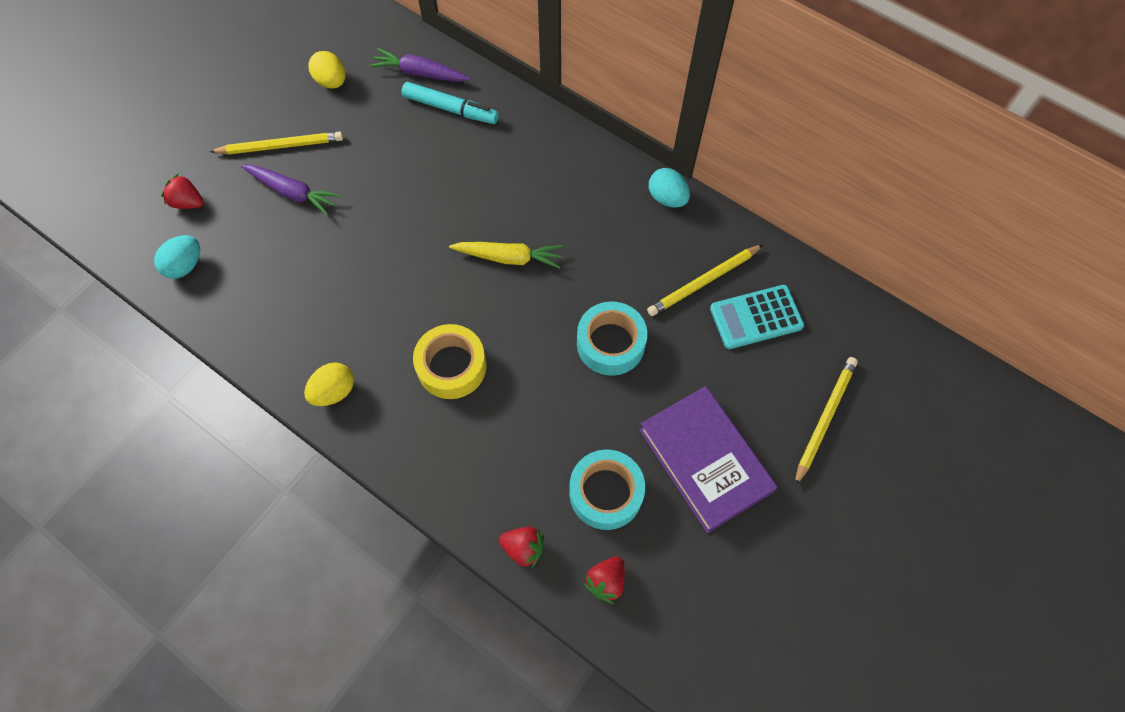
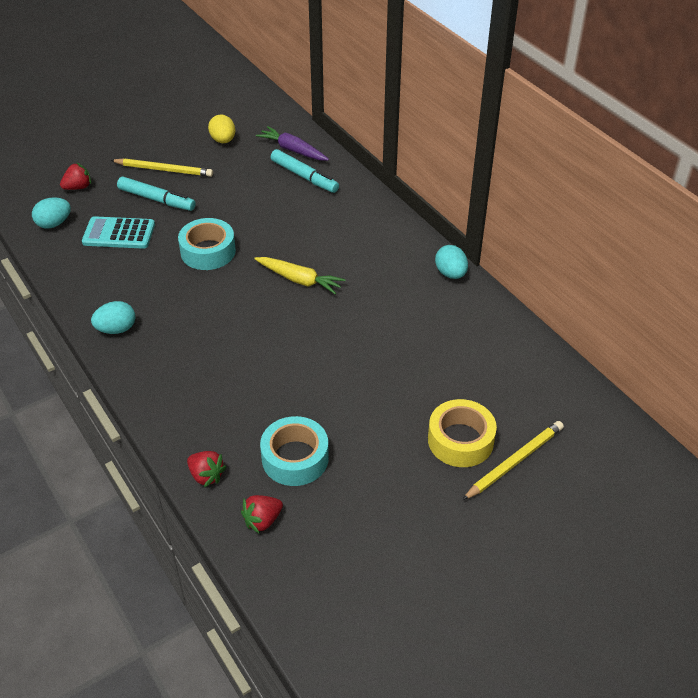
camera: 20 degrees right, 20 degrees down
red strawberry [161,173,204,209] -> red strawberry turned 105 degrees clockwise [60,162,91,190]
purple carrot [241,165,341,216] -> turquoise marker [117,177,196,211]
yellow egg [304,362,354,406] -> turquoise egg [91,301,135,334]
yellow tape [413,324,487,399] -> yellow tape moved to [428,399,497,467]
turquoise tape [577,301,647,376] -> turquoise tape moved to [178,218,236,270]
purple book [639,386,778,533] -> none
yellow pencil [647,244,764,316] -> none
turquoise calculator [710,285,804,349] -> turquoise calculator moved to [82,216,155,249]

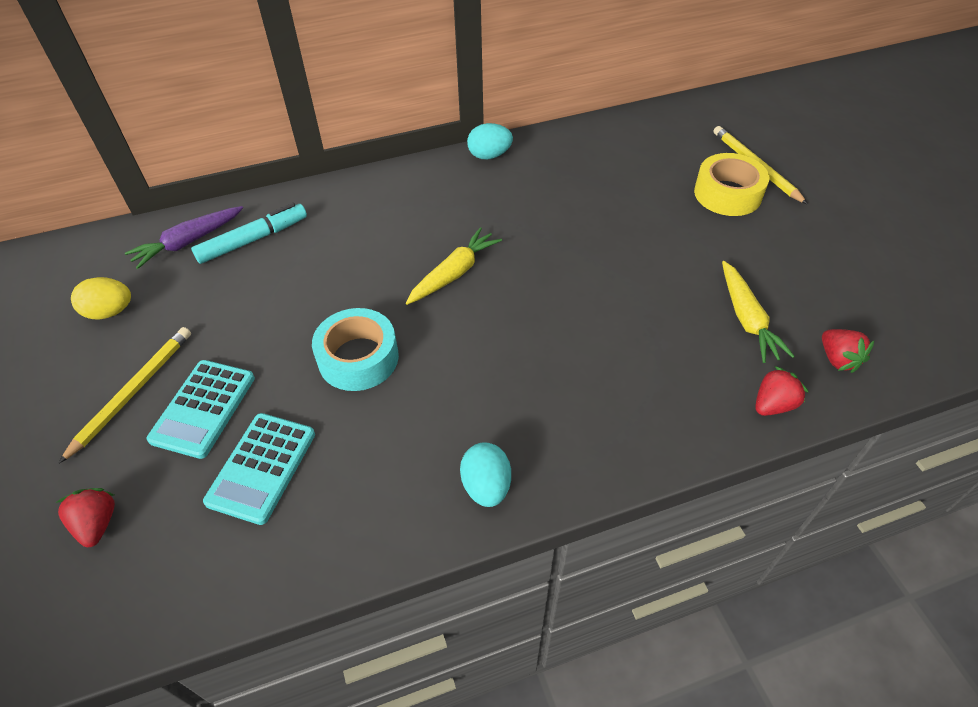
camera: 75 degrees left, 5 degrees up
turquoise egg [32,197,71,229] -> none
turquoise marker [117,177,196,211] -> turquoise calculator [146,360,255,459]
turquoise tape [260,416,329,486] -> yellow carrot [722,261,795,363]

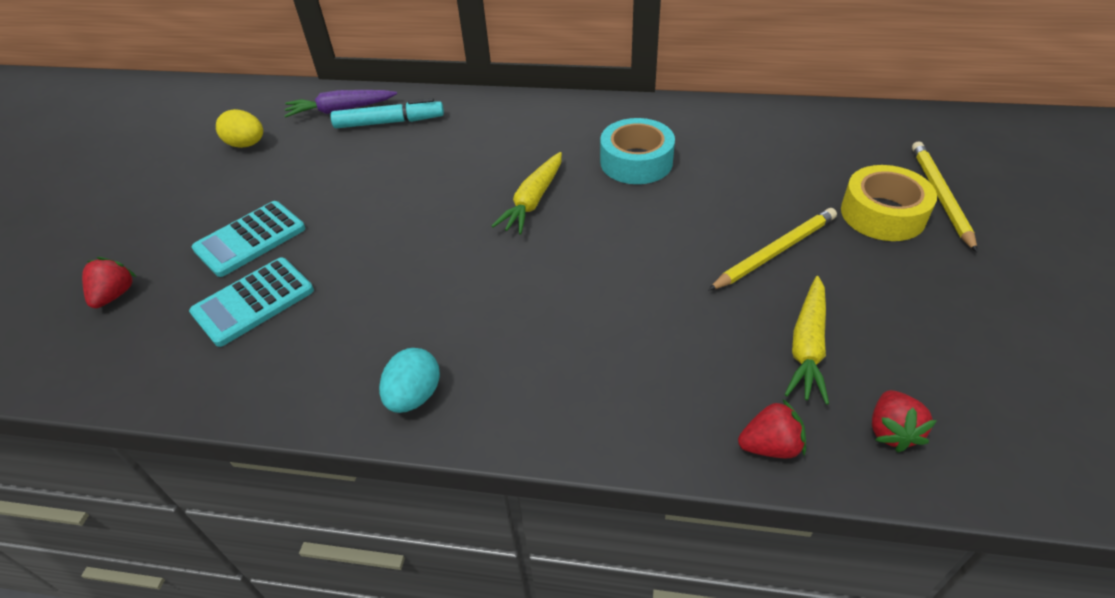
camera: 30 degrees right, 5 degrees down
yellow pencil [58,327,191,464] -> yellow pencil moved to [708,208,837,291]
turquoise tape [312,308,399,391] -> turquoise tape moved to [600,118,675,184]
yellow carrot [406,227,502,305] -> yellow carrot turned 135 degrees clockwise [492,152,562,235]
turquoise egg [467,123,513,159] -> none

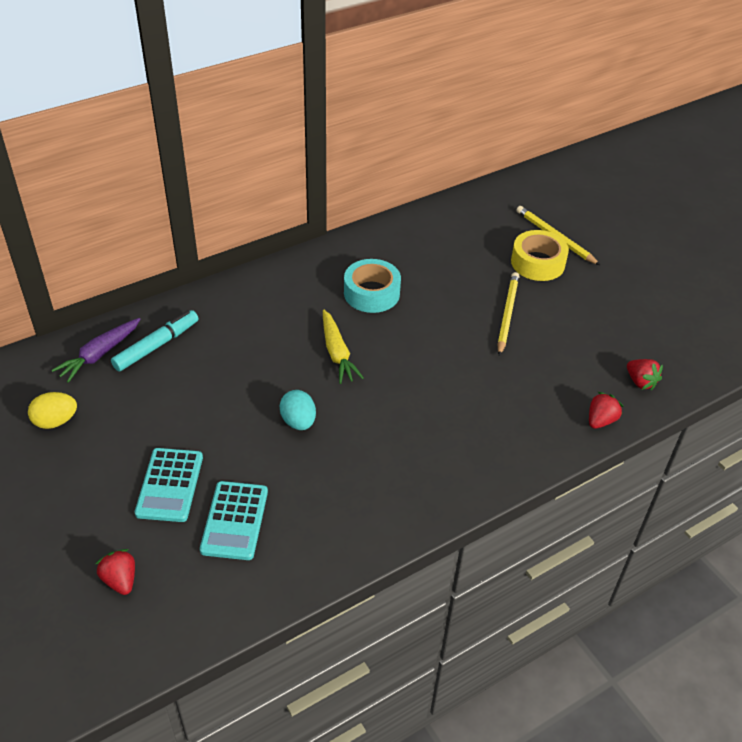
camera: 45 degrees left, 0 degrees up
turquoise egg [379,348,440,413] -> turquoise egg moved to [279,390,316,430]
yellow carrot [785,276,829,405] -> none

